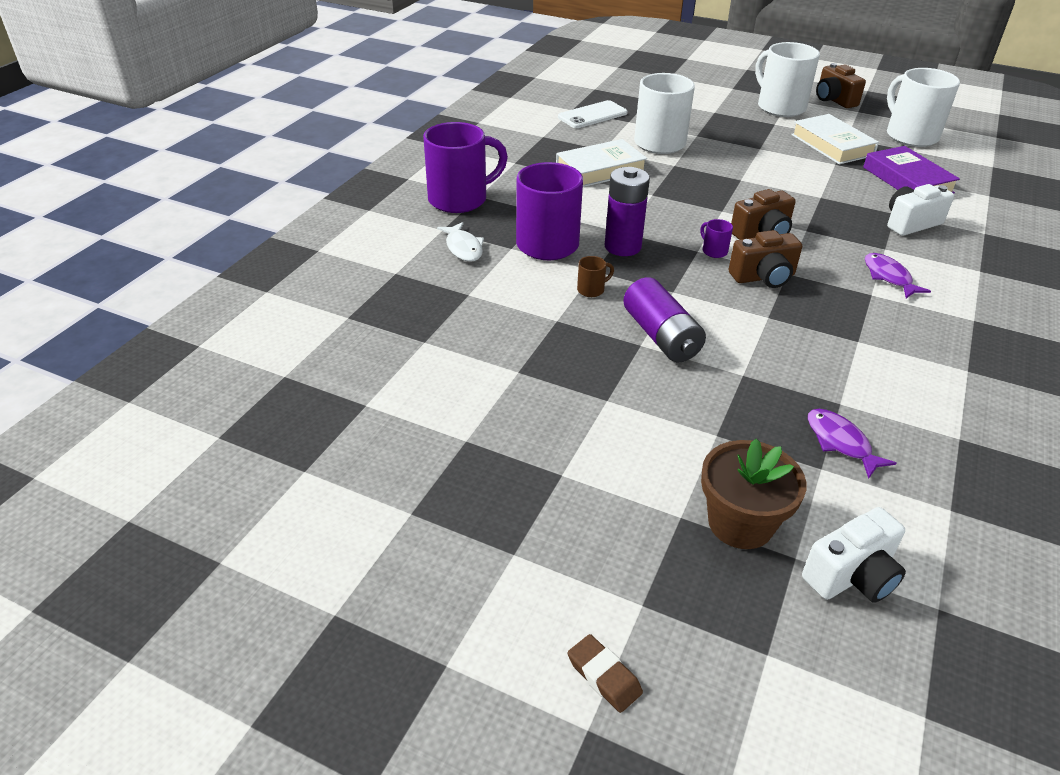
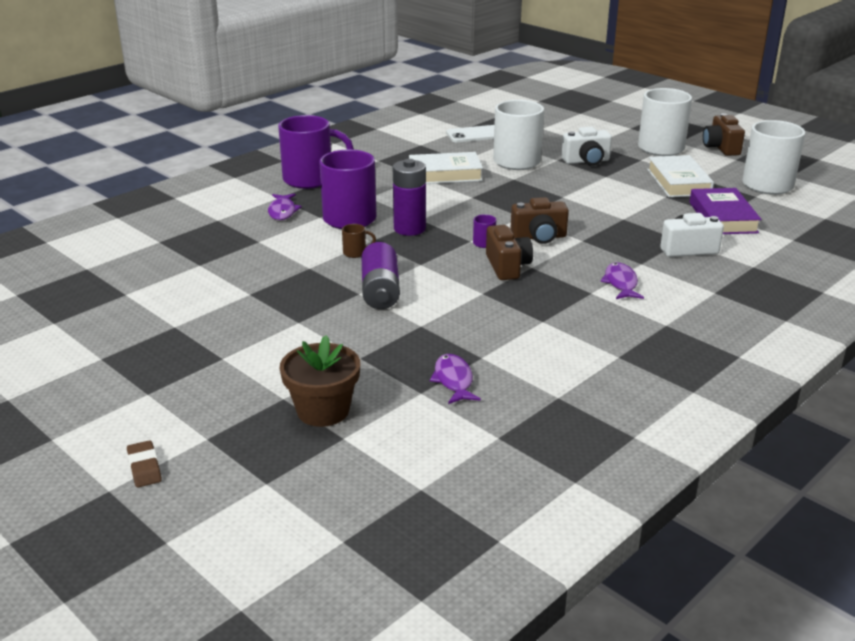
camera: 20 degrees right, 10 degrees down
white fish [437,222,484,262] -> purple fish [268,193,302,220]
brown camera [729,230,802,288] -> brown camera turned 105 degrees counterclockwise [486,225,533,280]
white camera [802,507,906,603] -> white camera moved to [561,127,612,166]

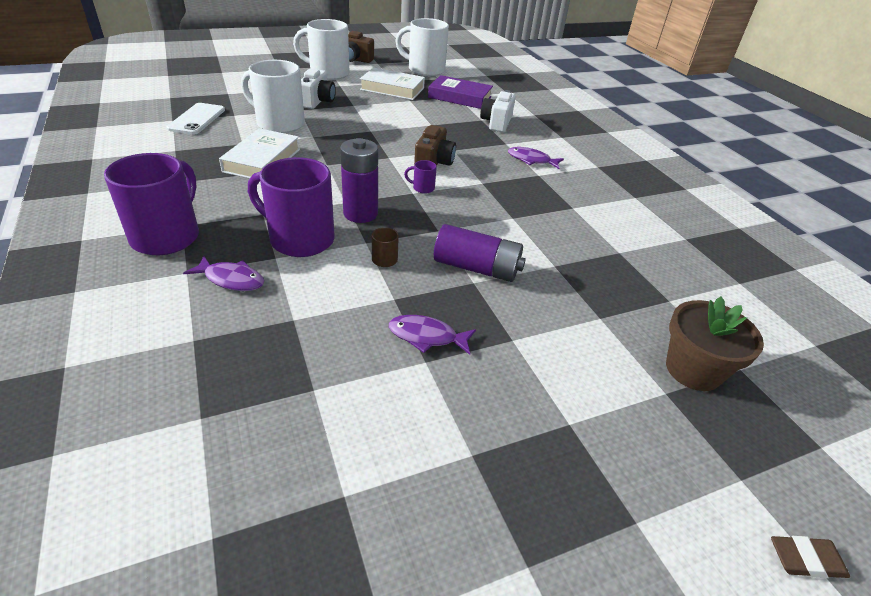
camera: 70 degrees left, 10 degrees up
purple fish [430,354,481,404] -> purple fish moved to [389,315,476,355]
brown camera [486,225,533,280] -> none

